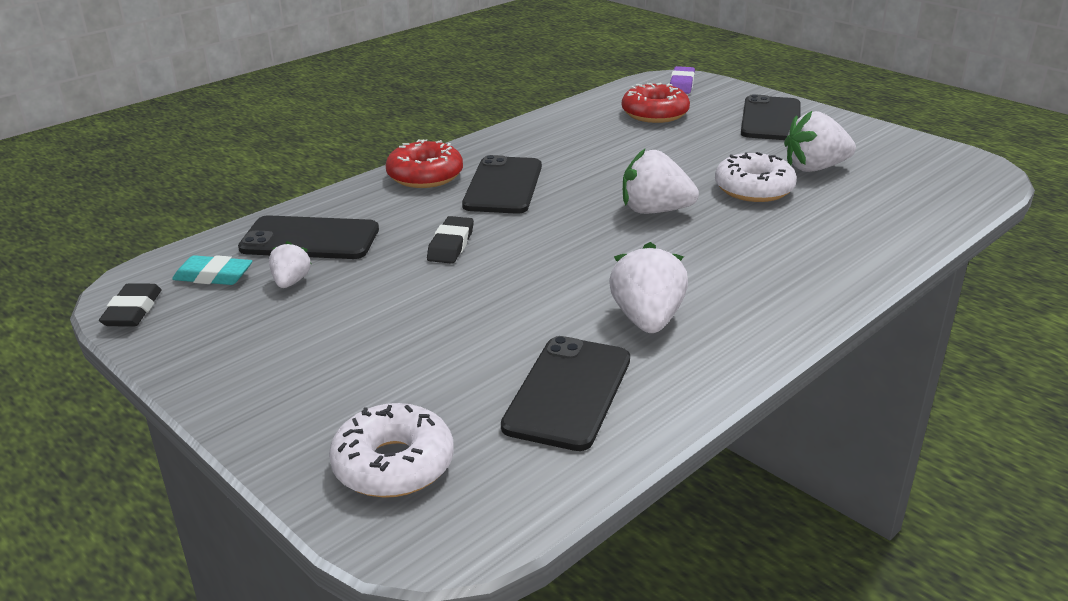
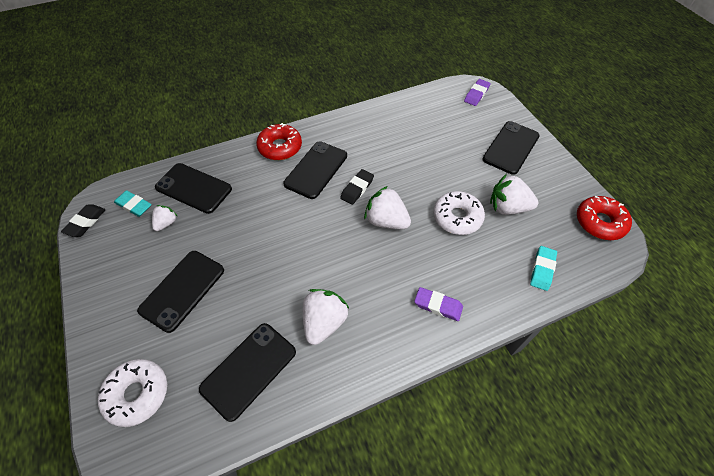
camera: 20 degrees right, 25 degrees up
black eraser [427,216,474,264] -> black eraser moved to [340,169,374,205]
red donut [622,83,690,123] -> red donut moved to [577,196,632,240]
none -> black phone [137,251,224,333]
none -> purple eraser [414,287,463,321]
none -> turquoise eraser [530,246,557,291]

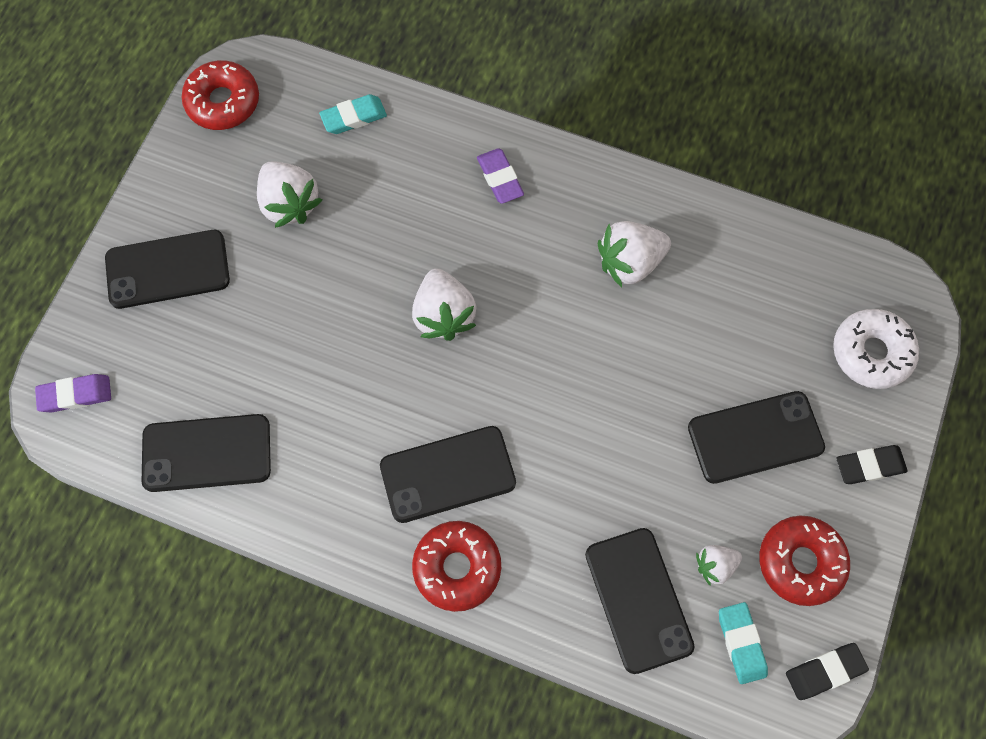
camera: 135 degrees left, 15 degrees up
black phone [199,323,296,422] -> black phone moved to [142,414,271,492]
black eraser [340,169,374,205] -> black eraser moved to [837,445,908,484]
white donut [433,191,485,235] -> none
none -> red donut [760,516,850,606]

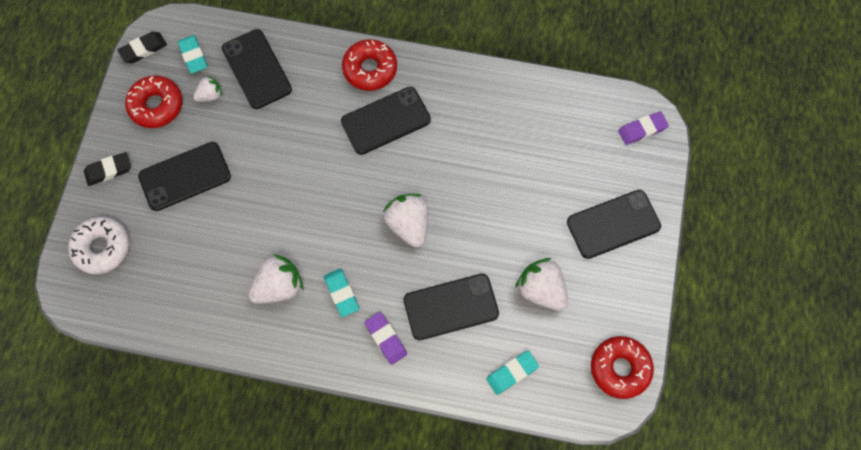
camera: 170 degrees right, 0 degrees up
black phone [142,414,271,492] -> black phone moved to [404,274,499,340]
none -> turquoise eraser [324,268,359,317]

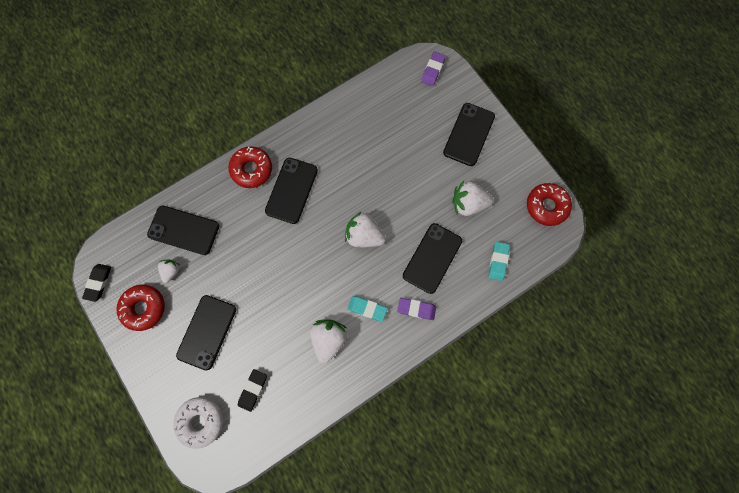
camera: 45 degrees left, 5 degrees up
black eraser [84,152,131,186] -> black eraser moved to [238,369,267,412]
turquoise eraser [178,35,207,74] -> none

